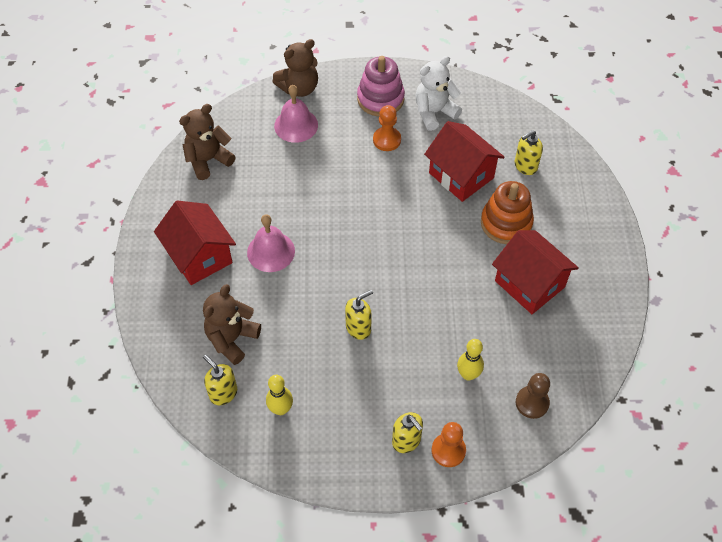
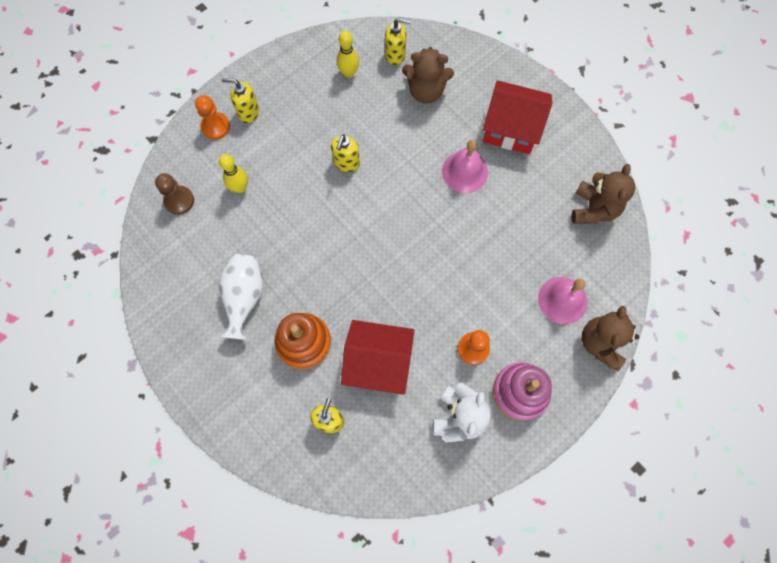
camera: 140 degrees right, 15 degrees up
brown teddy bear [203,284,261,365] -> brown teddy bear turned 105 degrees clockwise [402,47,454,104]
red house [492,230,579,314] -> white vase [219,254,263,340]

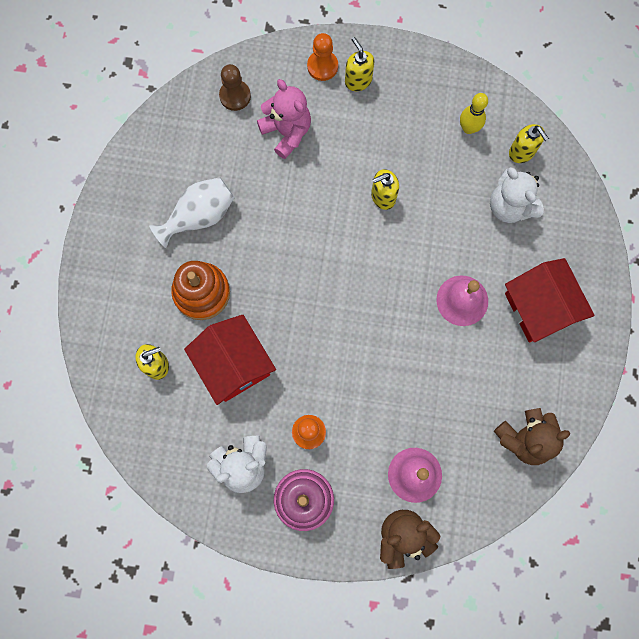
camera: 50 degrees right, 5 degrees up
yellow bowling pin [219,154,248,193] -> pink teddy bear [257,79,311,159]
brown teddy bear [402,47,454,104] -> white teddy bear [490,167,544,223]

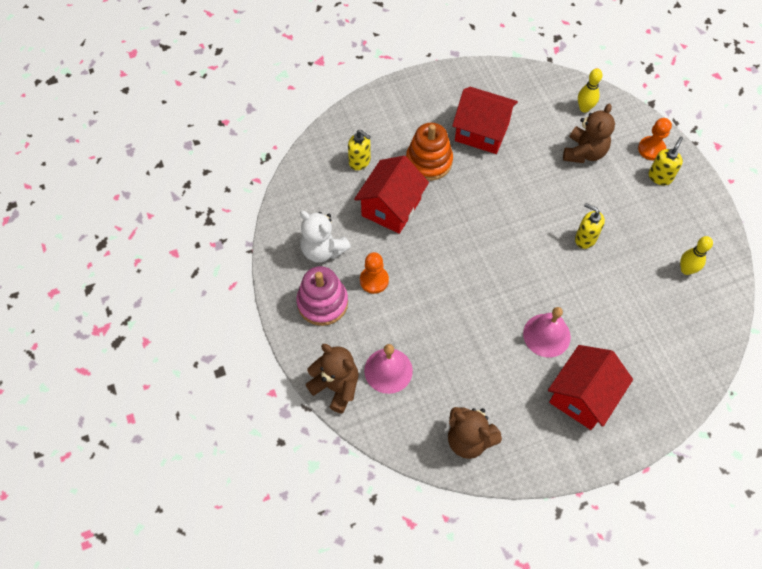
camera: 60 degrees right, 15 degrees down
white vase [149,177,235,248] -> red house [452,87,518,154]
brown pawn [219,64,251,111] -> yellow bowling pin [578,68,603,112]
pink teddy bear [257,79,311,159] -> brown teddy bear [563,104,615,163]
white teddy bear [490,167,544,223] -> none
yellow soap dispenser [509,124,549,163] -> none

